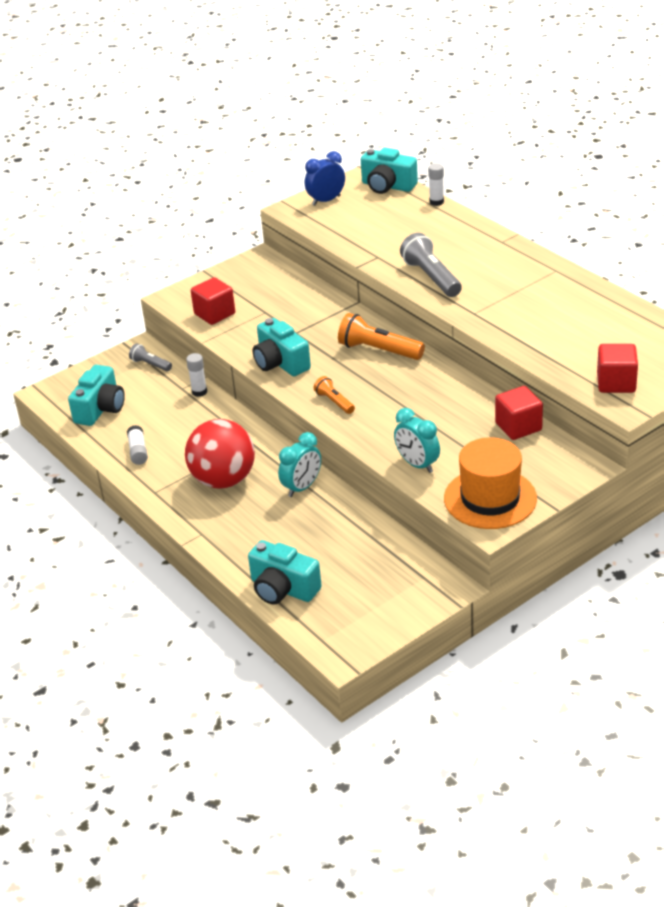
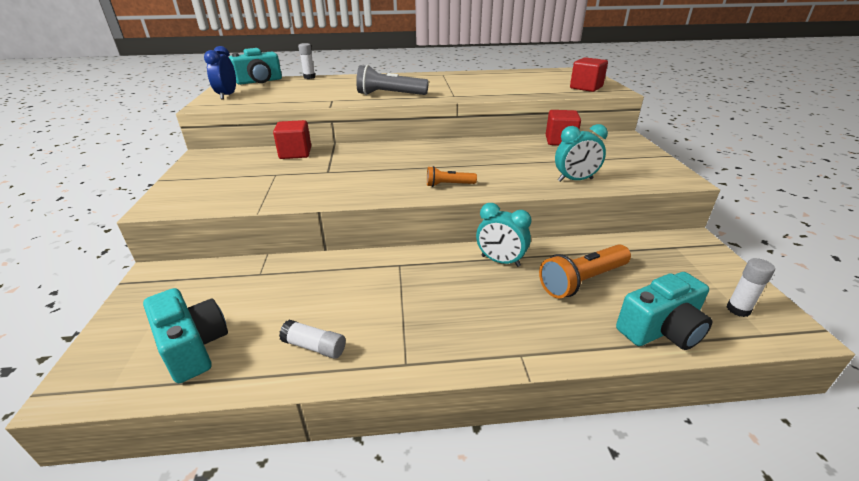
camera: 60 degrees left, 5 degrees down
grey flashlight [129,344,172,371] -> none
red ball [185,419,255,488] -> none
white glue stick [186,353,207,397] -> white glue stick moved to [726,258,775,317]
red cube [191,277,235,325] -> red cube moved to [273,120,311,159]
turquoise camera [253,318,311,376] -> none
turquoise clock [278,432,321,497] -> turquoise clock turned 135 degrees clockwise [476,203,532,267]
orange flashlight [338,313,425,360] -> orange flashlight moved to [539,244,631,298]
orange hat [444,437,537,529] -> none

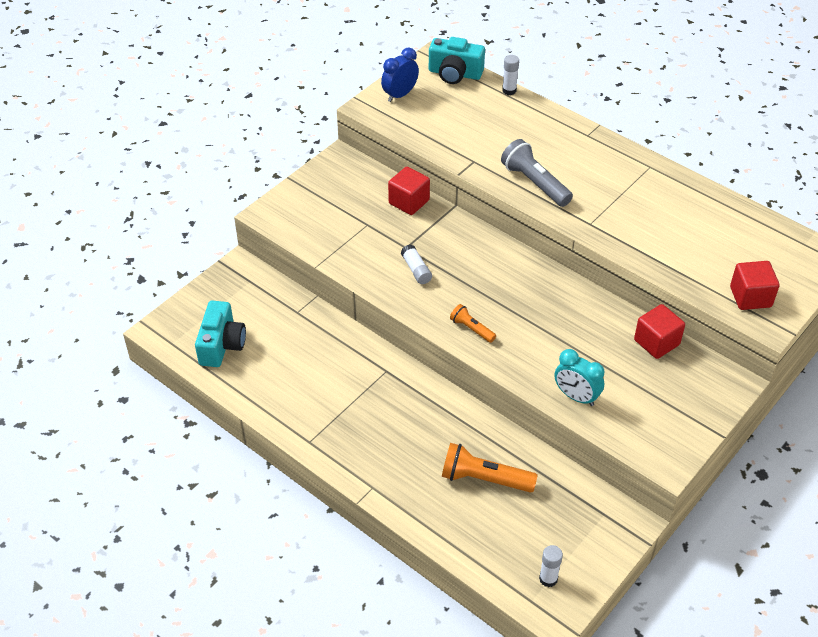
camera: 45 degrees right, 15 degrees up
white glue stick [279,320,346,359] -> white glue stick moved to [401,244,432,284]
turquoise clock [476,203,532,267] -> none
turquoise camera [616,272,712,350] -> none

